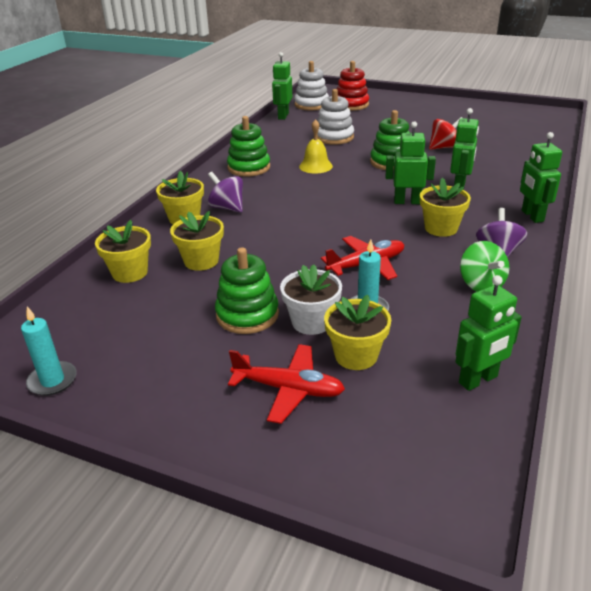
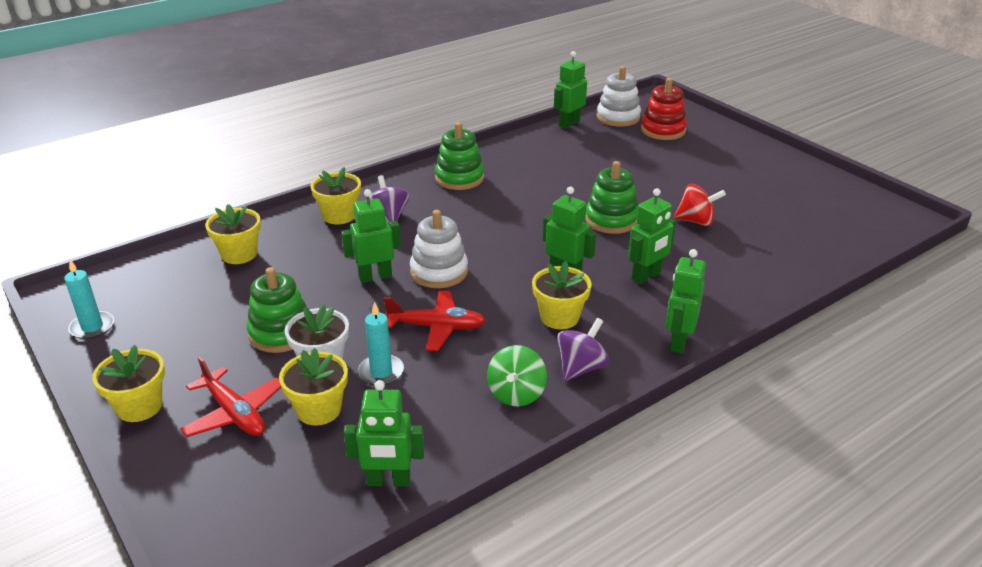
camera: 30 degrees right, 0 degrees up
yellow flower pot [170,211,224,271] -> yellow flower pot moved to [92,345,165,422]
yellow bell [299,119,333,174] -> none
white stacking toy [317,89,354,145] -> white stacking toy moved to [410,210,468,288]
none -> green robot [341,189,401,283]

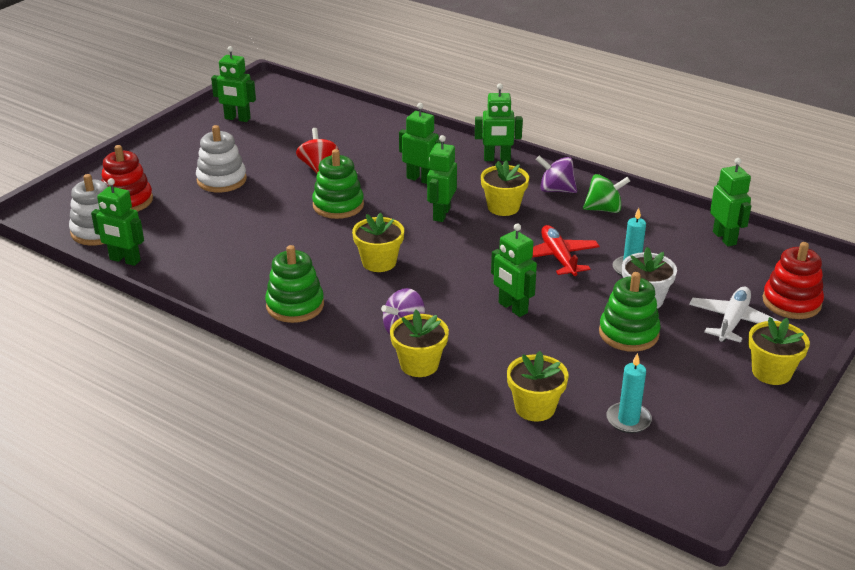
camera: 110 degrees left, 0 degrees up
turquoise candle [64,260,114,339] -> turquoise candle moved to [607,353,652,433]
red plane [180,357,281,437] -> white plane [689,287,781,343]
yellow flower pot [279,348,348,426] -> yellow flower pot moved to [352,213,404,272]
white stacking toy [410,210,468,288] -> white stacking toy moved to [196,125,247,192]
none -> green robot [211,46,256,122]
none -> red stacking toy [762,242,824,319]

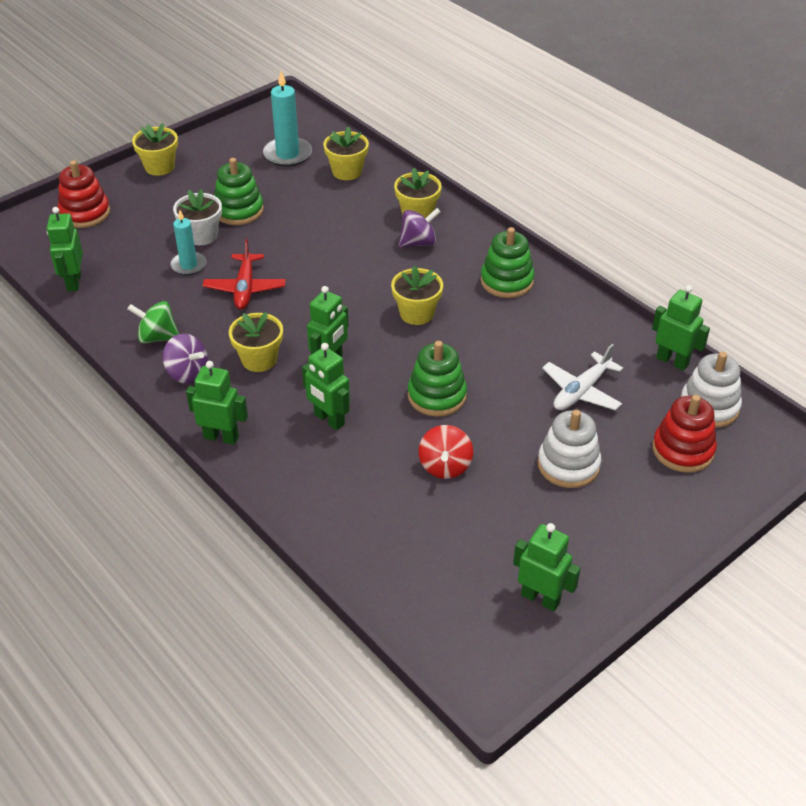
camera: 165 degrees left, 10 degrees up
green robot [491,223,537,317] -> none
turquoise candle [607,353,652,433] -> turquoise candle [263,71,312,167], size x1.52
white plane [689,287,781,343] -> white plane moved to [542,344,623,410]

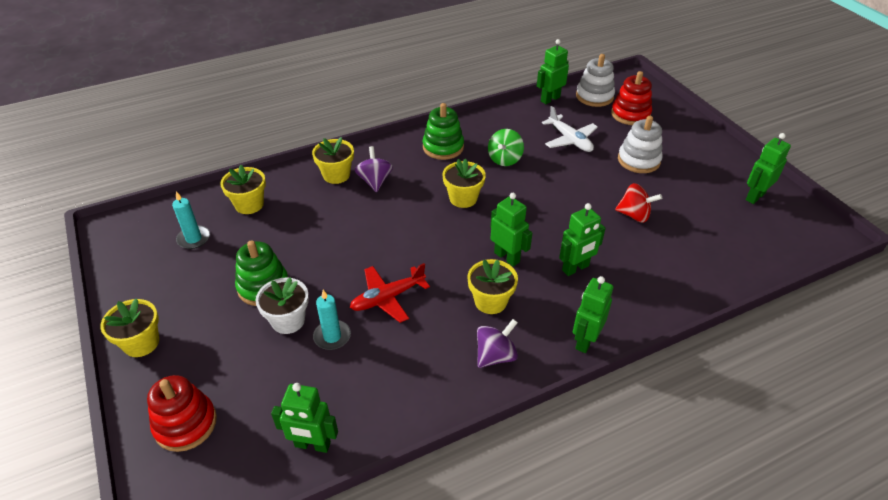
camera: 75 degrees left, 0 degrees up
green spinning top [128,301,179,344] -> green spinning top moved to [488,129,524,166]
red plane [203,239,286,310] -> red plane turned 135 degrees clockwise [350,263,430,323]
turquoise candle [263,71,312,167] -> turquoise candle [172,191,210,249], size x0.66
green stacking toy [408,341,467,417] -> none

